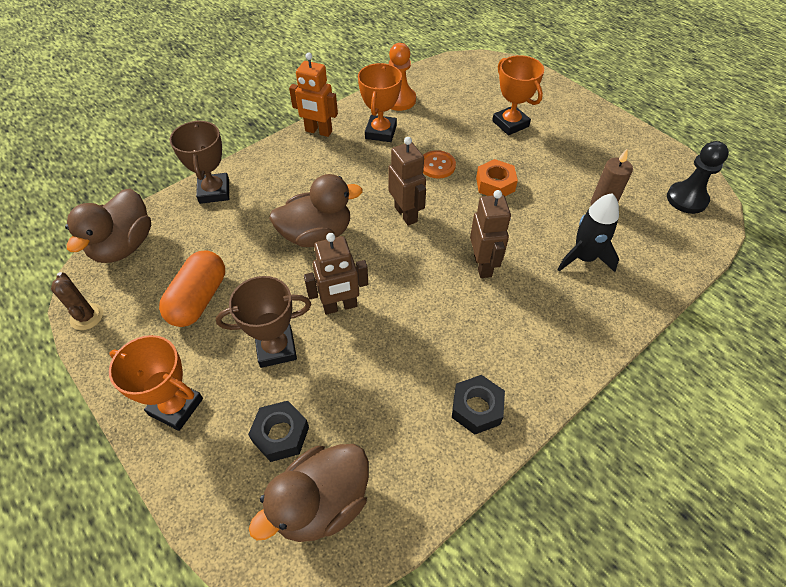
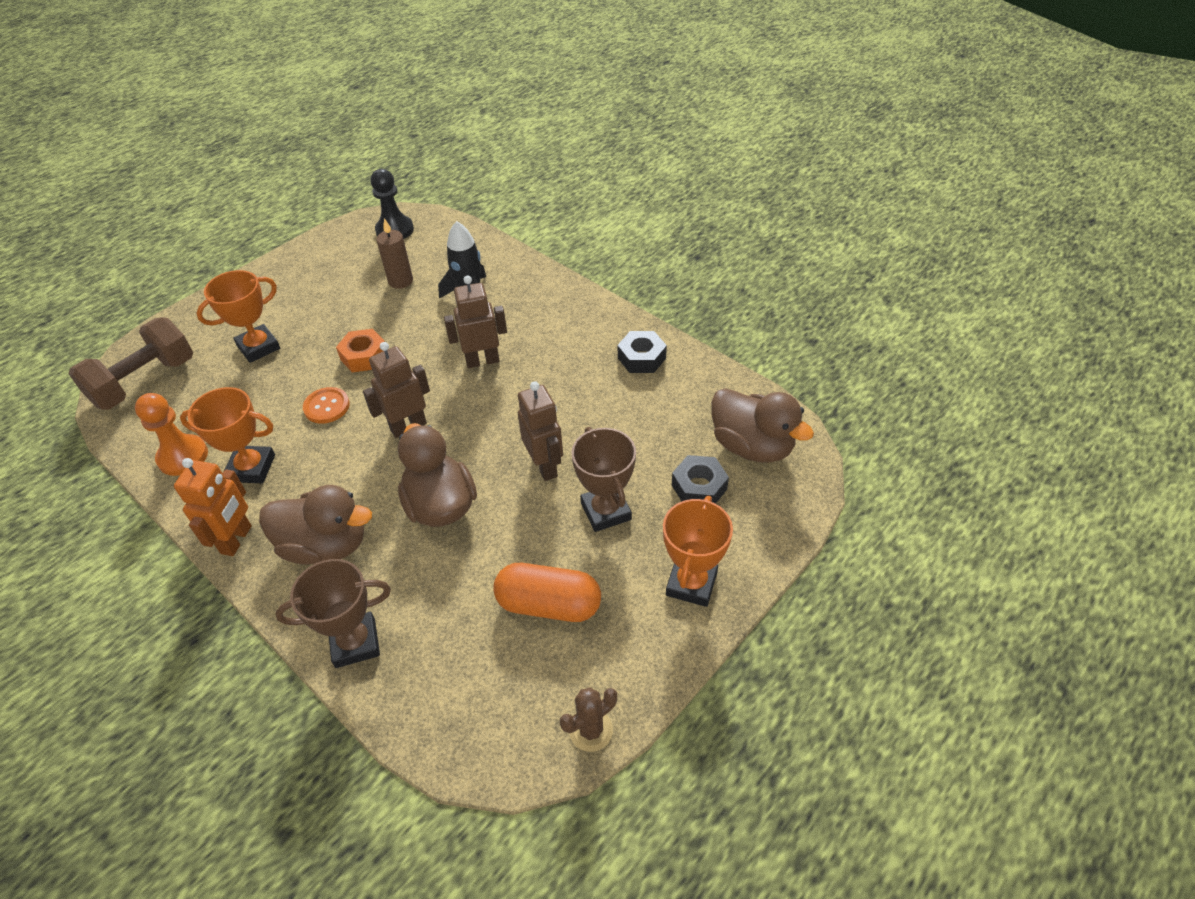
camera: 95 degrees left, 5 degrees down
brown duck [65,189,151,263] -> brown duck moved to [259,485,372,565]
none -> brown dumbbell [68,317,193,410]

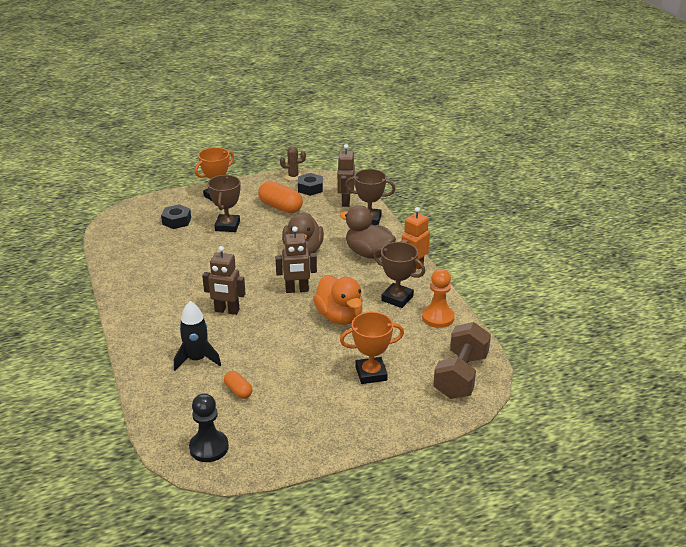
camera: 155 degrees left, 15 degrees down
brown dumbbell [68,317,193,410] -> brown dumbbell turned 45 degrees counterclockwise [433,322,491,399]
orange trophy [180,387,275,483] -> brown trophy [373,242,425,308]
orange button [303,387,350,424] -> orange duck [313,275,363,325]
orange nut [336,329,385,372] -> none
brown candle [376,218,413,289] -> orange capsule [224,371,252,399]
brown robot [518,381,563,481] -> brown robot moved to [337,144,355,207]
black nut [618,331,667,373] -> black nut moved to [298,173,323,196]
brown duck [711,388,814,463] -> none

